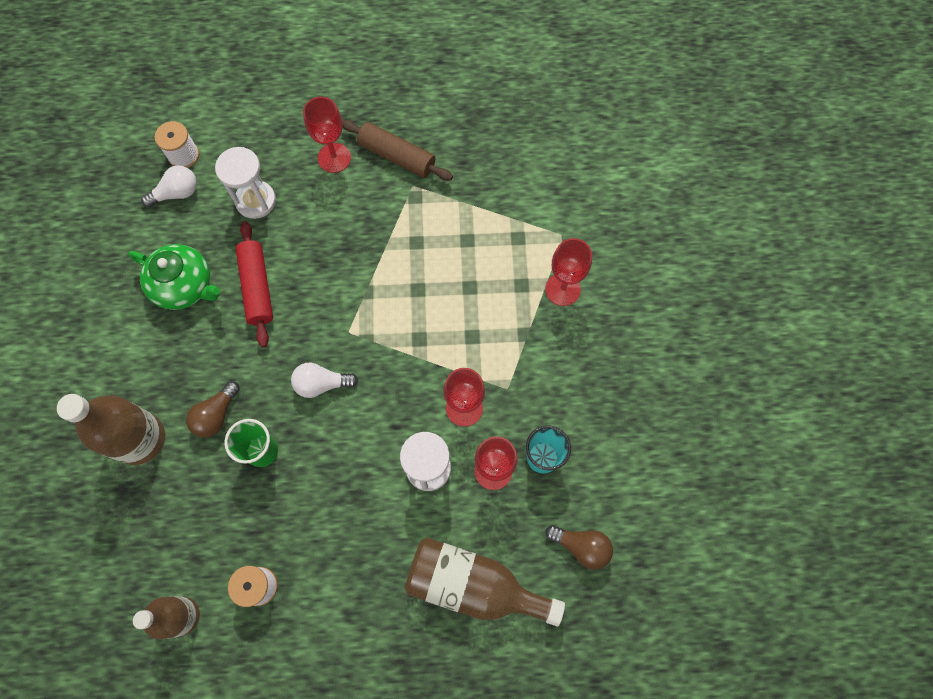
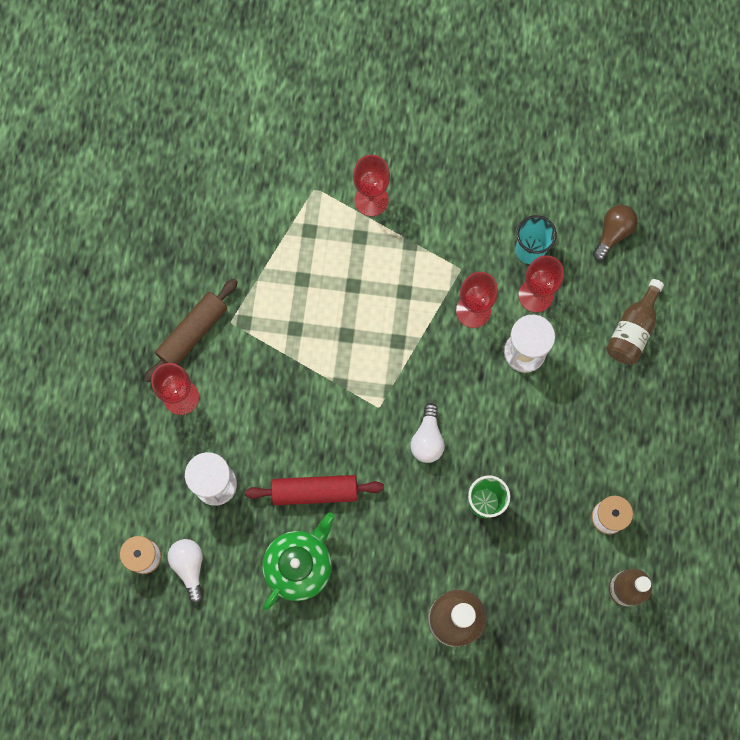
camera: 80 degrees left, 5 degrees up
brown light bulb [186,381,240,438] -> none
brown bottle [405,538,565,627] -> brown bottle [606,279,664,365], size x0.66

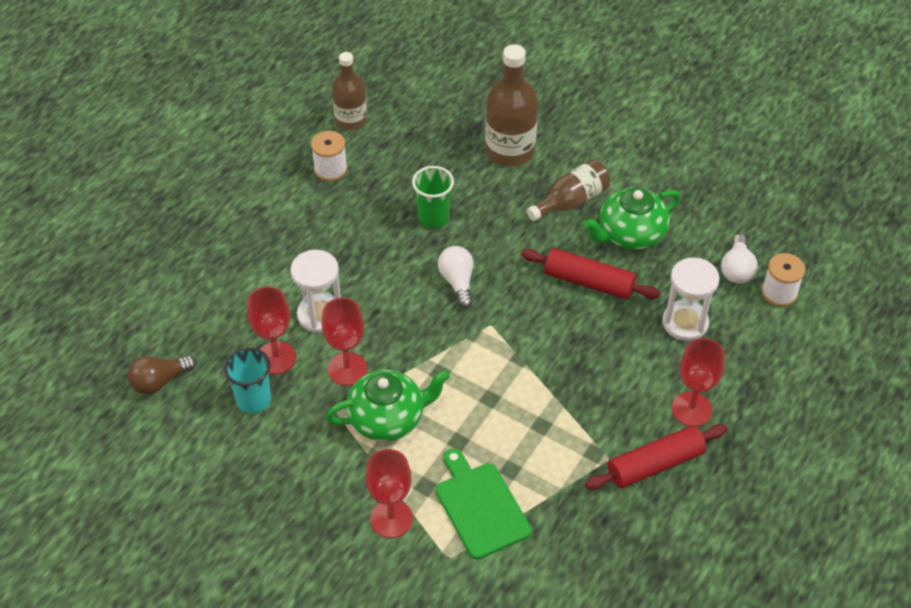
camera: 155 degrees left, 25 degrees down
brown rolling pin [144,279,238,382] -> red rolling pin [585,424,727,490]
white light bulb [410,403,445,463] -> white light bulb turned 45 degrees counterclockwise [438,246,473,309]
brown bottle [606,279,664,365] -> brown bottle moved to [527,159,610,221]
none -> green teapot [326,370,450,441]
none -> green cutting board [436,448,532,559]

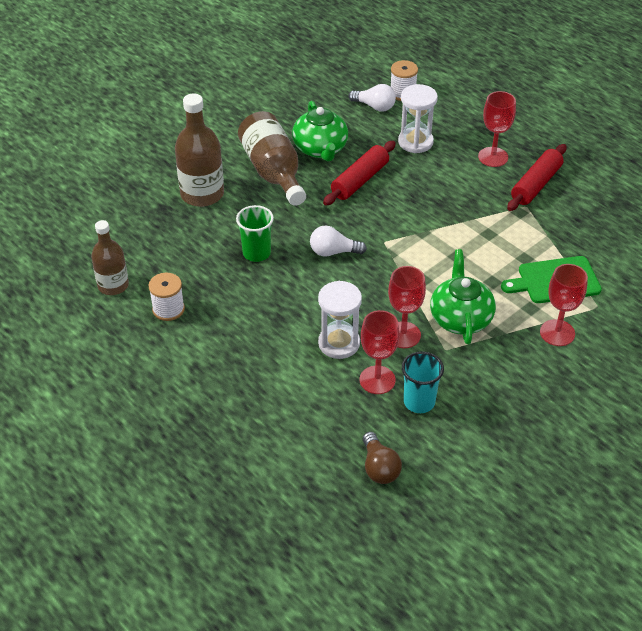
camera: 75 degrees left, 5 degrees down
brown bottle [527,159,610,221] -> brown bottle [238,111,306,206], size x1.52
red rolling pin [585,424,727,490] -> red rolling pin turned 45 degrees clockwise [507,144,566,211]

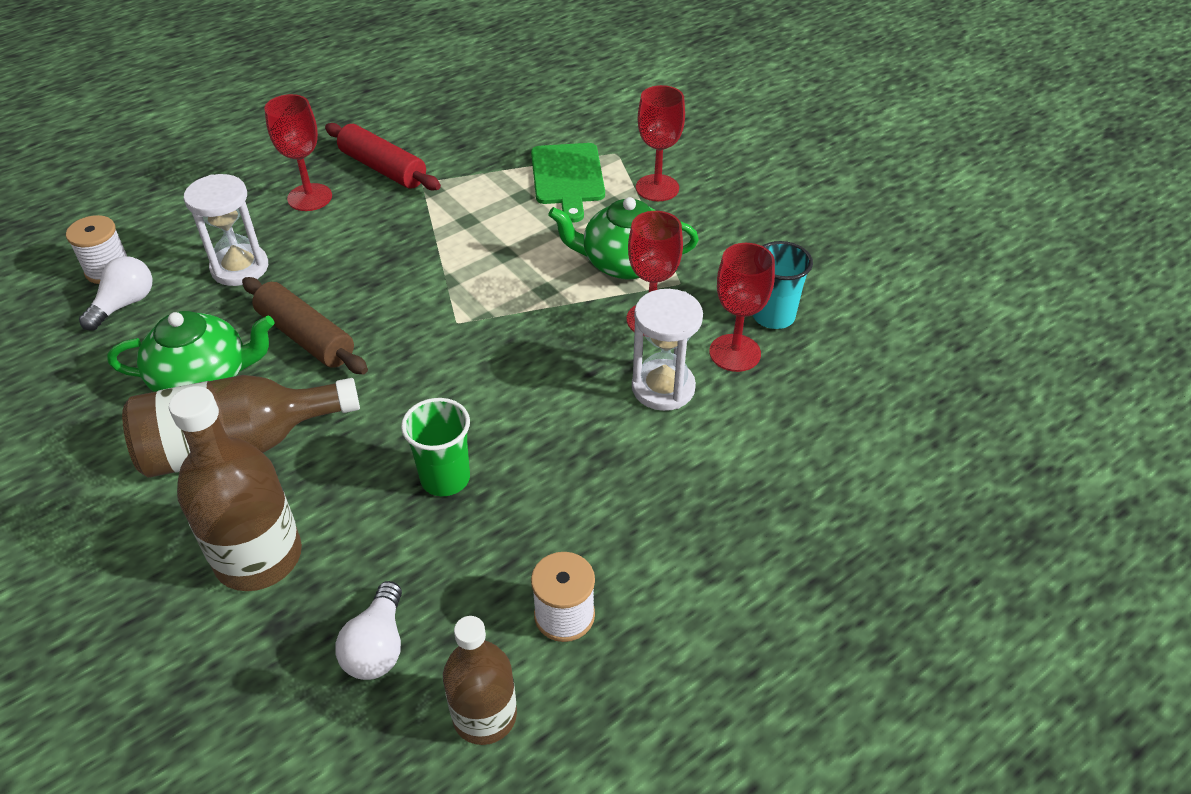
camera: 85 degrees left, 0 degrees up
white light bulb [310,225,367,256] -> white light bulb moved to [335,581,402,680]
red rolling pin [323,141,396,205] -> brown rolling pin [242,277,368,374]
brown light bulb [363,432,402,484] -> none

